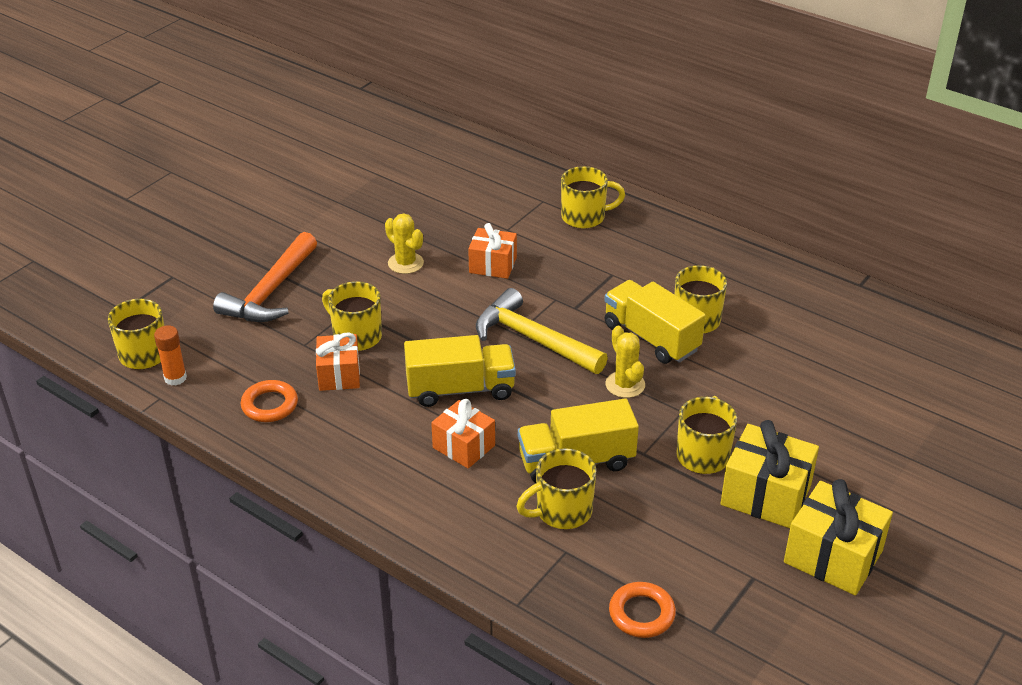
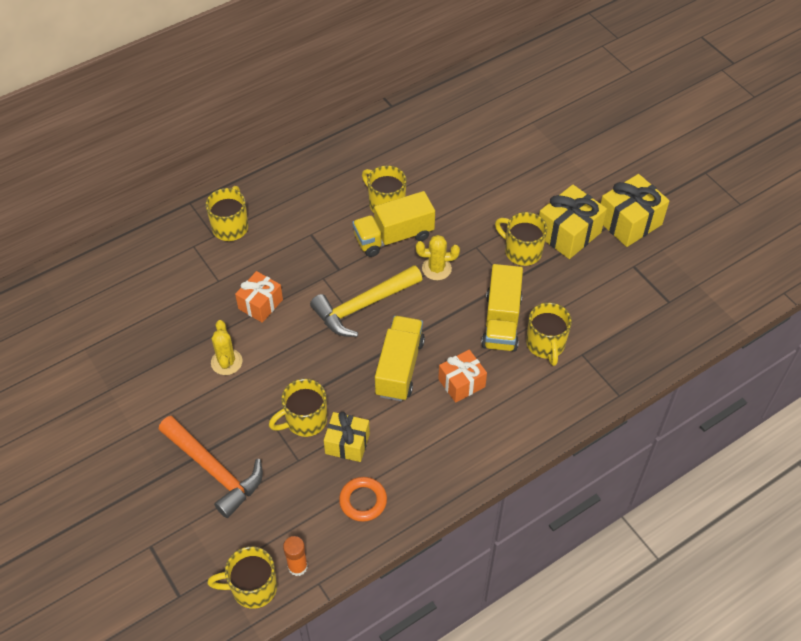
camera: 70 degrees left, 15 degrees up
orange gift [316,332,360,391] -> yellow gift [324,412,370,462]
yellow cactus [385,213,424,274] -> yellow cactus turned 75 degrees counterclockwise [211,320,242,375]
orange ring [609,582,676,638] -> none

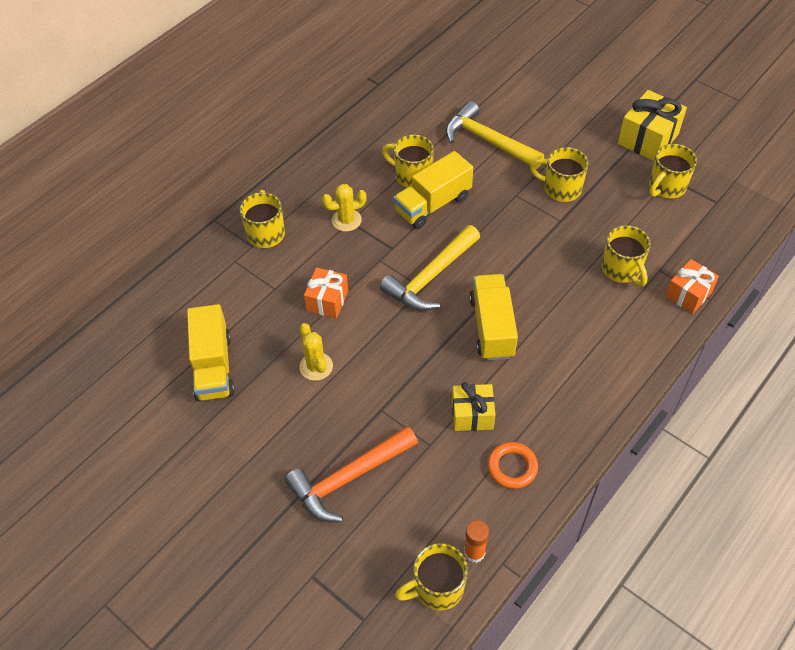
camera: 15 degrees left, 0 degrees up
orange hammer [159,416,263,518] -> orange hammer turned 120 degrees clockwise [285,426,418,522]
yellow mug [269,379,327,437] -> yellow mug moved to [649,144,697,198]
yellow cactus [416,235,460,280] -> yellow cactus moved to [322,184,367,232]
orange gift [438,350,487,403] -> orange gift moved to [665,259,719,314]
yellow truck [481,264,523,352] -> yellow truck moved to [187,304,235,401]
yellow gift [539,185,607,259] -> none
none -> yellow hammer [446,101,544,169]

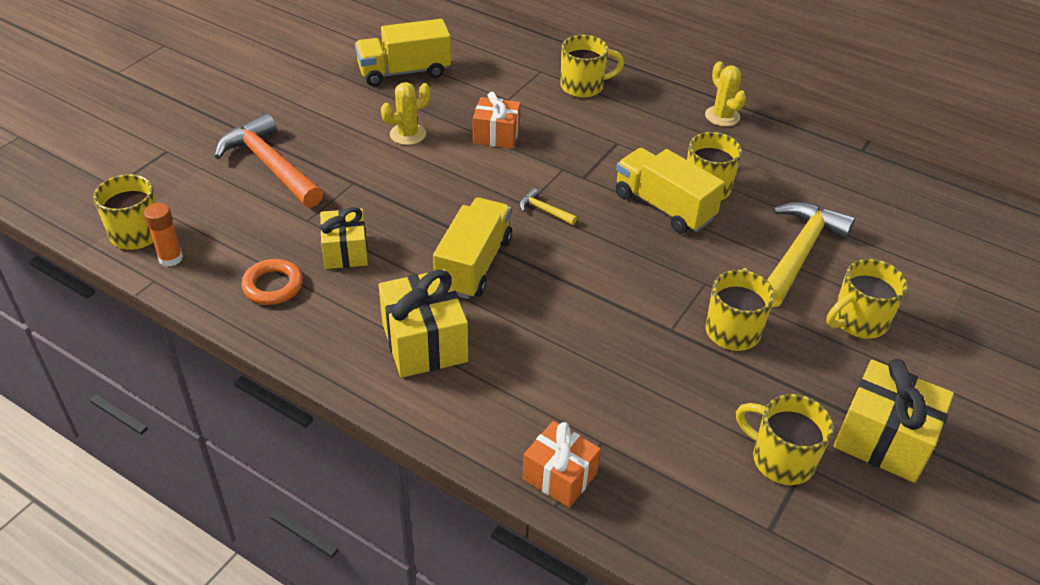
camera: 80 degrees right, 10 degrees down
yellow cactus [322,184,367,232] -> yellow cactus moved to [705,61,746,126]
yellow hammer [380,225,480,311] -> yellow hammer [519,188,577,225], size x0.42
yellow truck [469,274,518,361] -> yellow truck turned 60 degrees counterclockwise [433,198,512,299]
yellow mug [602,225,651,286] -> yellow mug moved to [826,259,907,339]
none -> yellow gift [379,269,468,378]

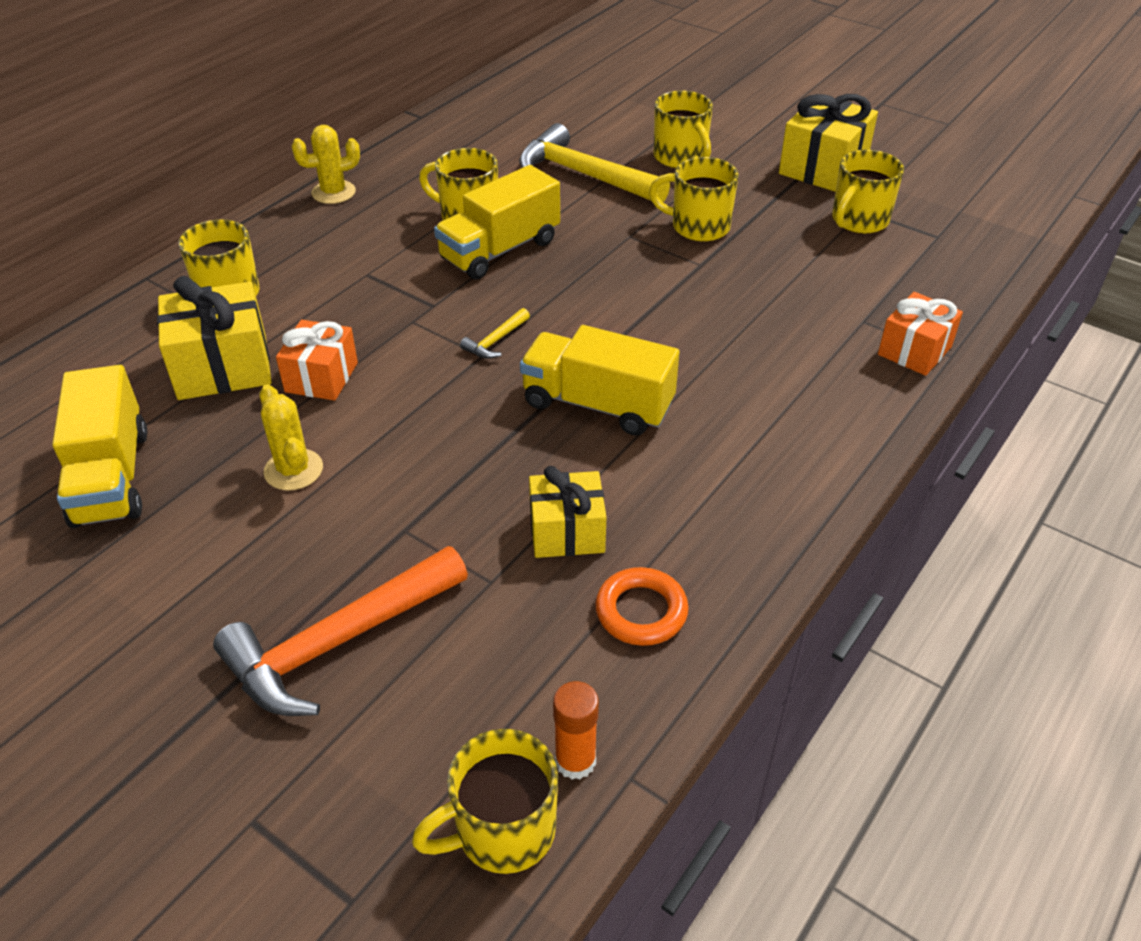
camera: 85 degrees left, 0 degrees up
yellow gift [379,269,468,378] -> yellow gift moved to [157,276,272,400]

